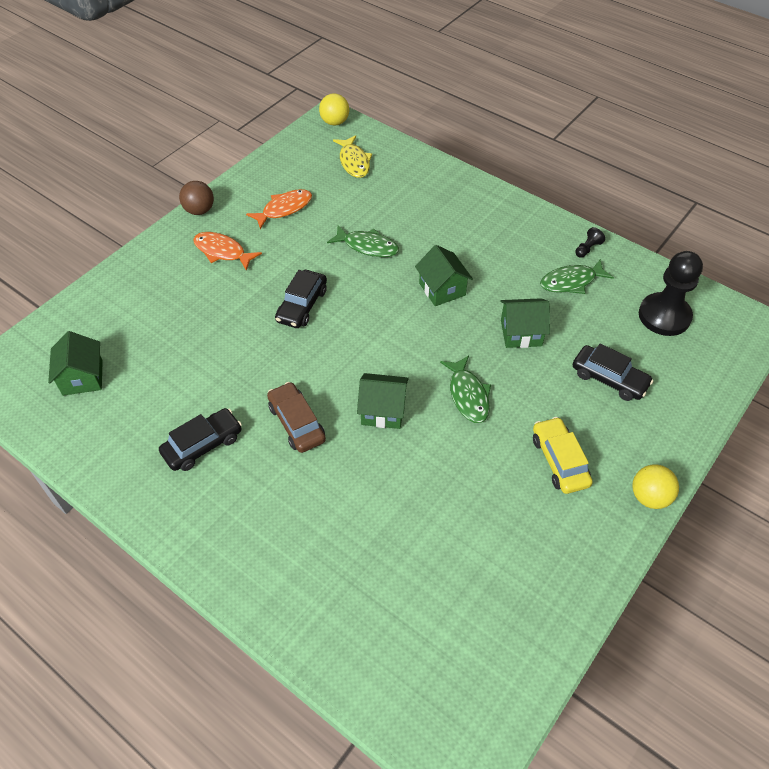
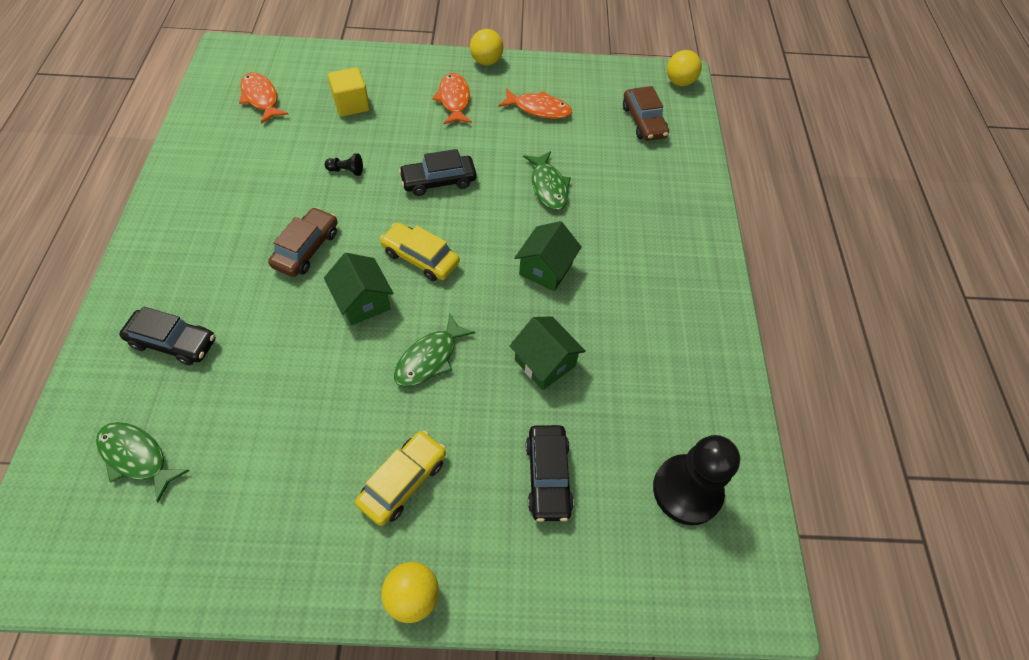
camera: 50 degrees right, 5 degrees up
green house [48,331,103,396] -> orange fish [239,72,289,124]
black car [159,408,242,471] -> black car moved to [119,307,216,365]
brown ball [179,181,214,215] -> yellow ball [470,29,503,66]
yellow fish [333,135,372,178] -> brown car [623,86,669,141]
green fish [540,259,614,294] -> green fish moved to [96,422,190,503]
black pawn [575,227,605,258] -> black pawn moved to [324,153,363,176]
none -> yellow cube [328,67,370,117]
none -> yellow car [380,222,460,281]

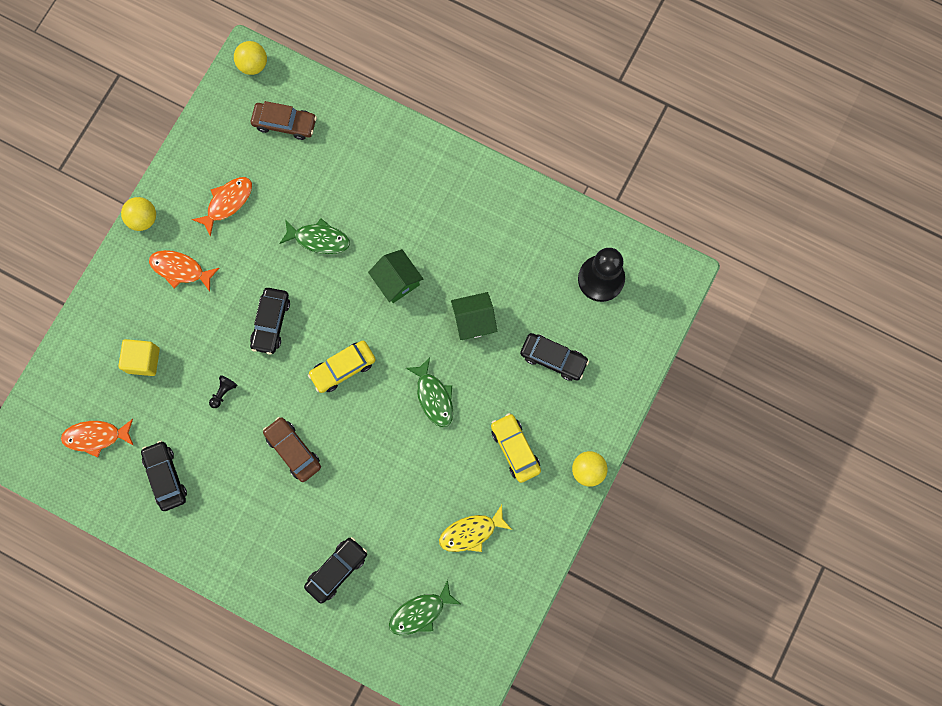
camera: 60 degrees left, 20 degrees up
green house [324,253,393,326] -> none
none -> black car [141,441,187,511]
none -> yellow fish [439,505,512,552]

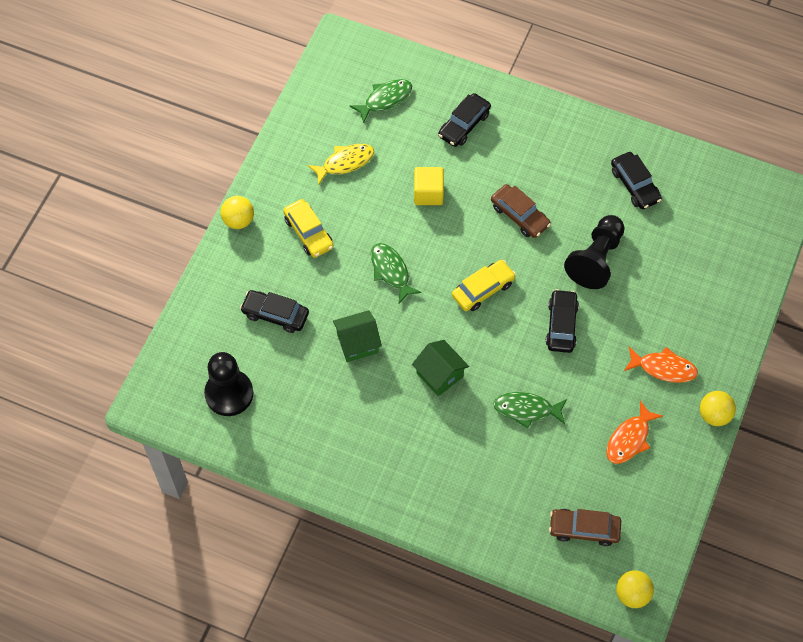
camera: 175 degrees right, 15 degrees down
orange fish [61,419,134,457] -> none
yellow cube [118,339,160,376] -> yellow cube moved to [414,167,444,205]
black pawn [209,375,237,408] -> black pawn [564,215,625,289], size x2.46

